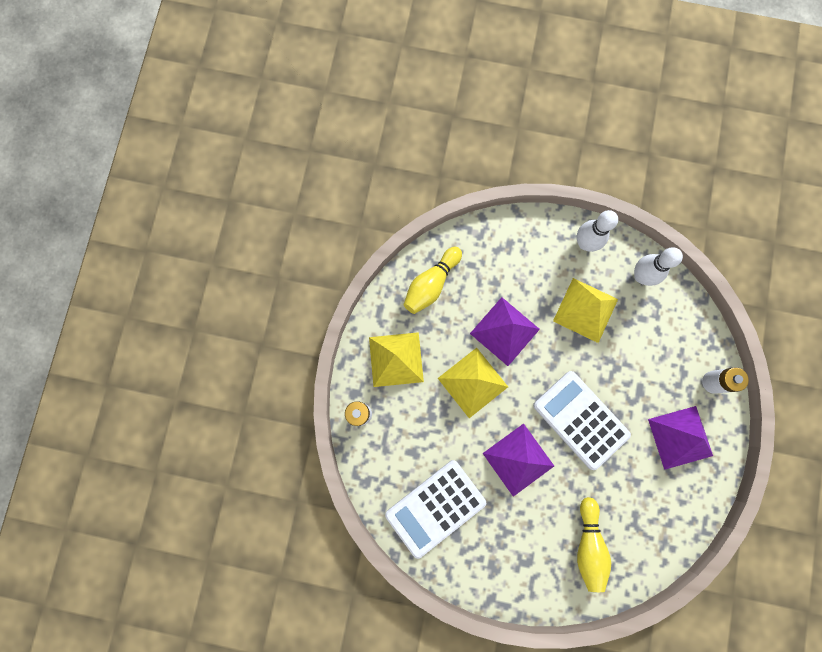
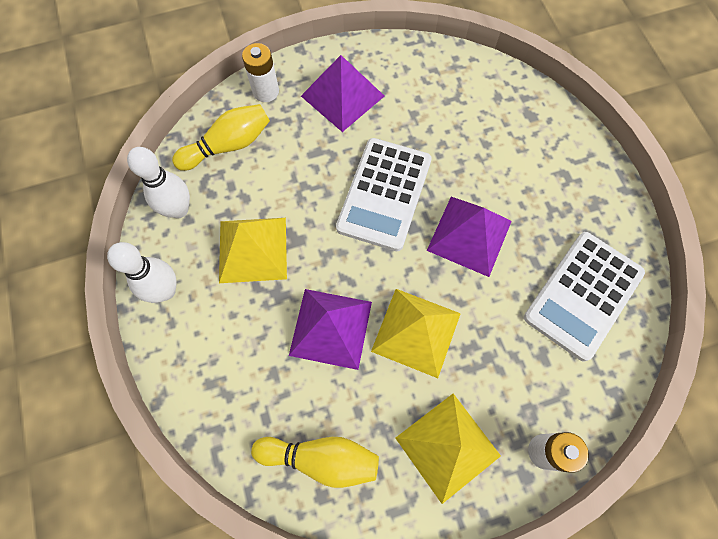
camera: 120 degrees left, 10 degrees down
white calculator [385,460,486,559] -> white calculator turned 105 degrees clockwise [524,232,645,362]
yellow bowling pin [577,497,611,592] -> yellow bowling pin moved to [172,104,270,171]

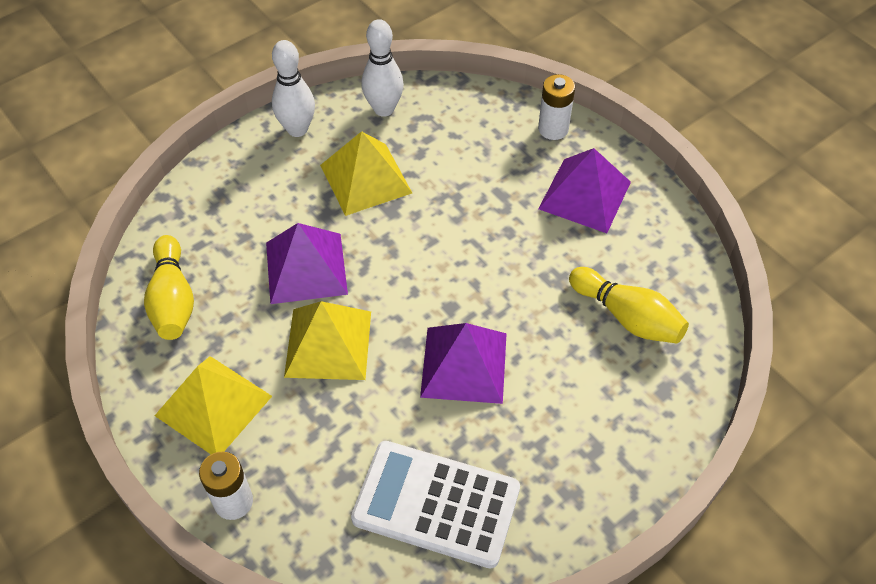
camera: 70 degrees right, 15 degrees down
yellow bowling pin [172,104,270,171] -> yellow bowling pin moved to [569,267,689,344]
white calculator [336,138,432,251] -> none

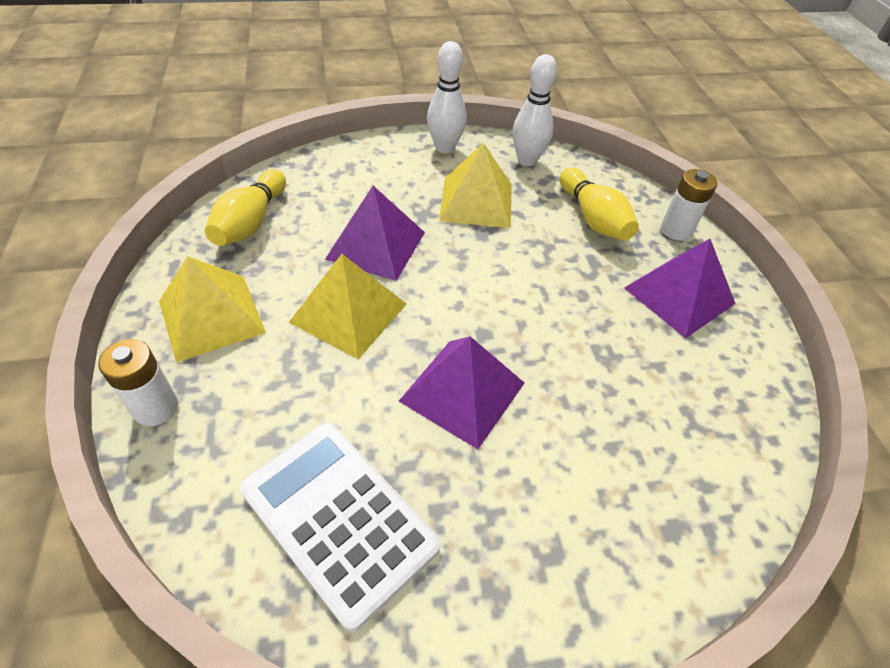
camera: 25 degrees right, 5 degrees down
yellow bowling pin [569,267,689,344] -> yellow bowling pin moved to [560,167,639,241]

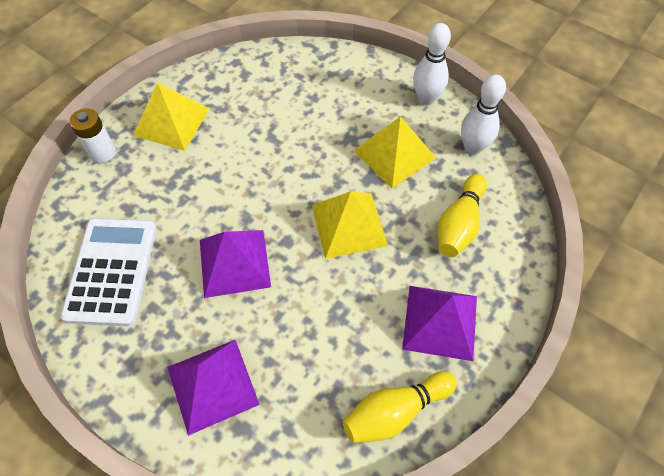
camera: 50 degrees right, 10 degrees up
yellow bowling pin [205,169,286,246] -> yellow bowling pin moved to [343,371,457,443]
yellow pyramid [289,254,406,359] -> yellow pyramid moved to [312,191,388,259]
purple pyramid [325,186,425,281] -> purple pyramid moved to [167,340,260,436]
white battery [661,169,718,241] -> none

